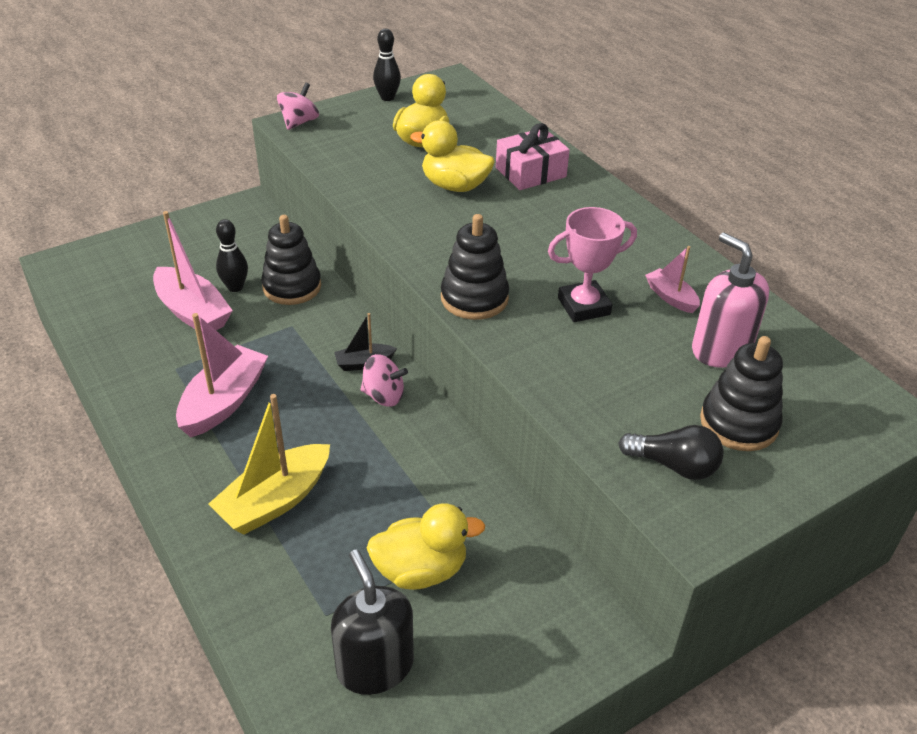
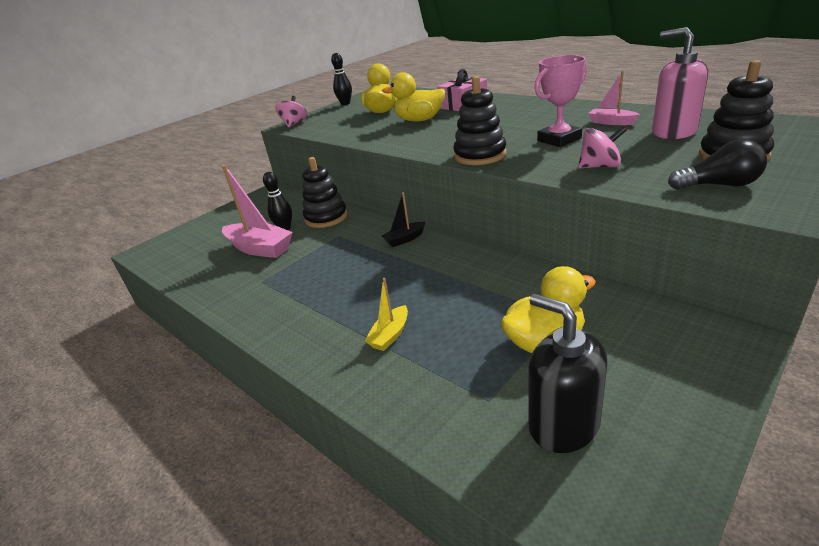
camera: 10 degrees left, 10 degrees down
pink boat [176,313,268,437] -> none
yellow boat [208,394,330,535] -> yellow boat [365,278,408,351], size x0.53
pink spinning top [361,354,408,407] -> pink spinning top moved to [578,126,627,168]

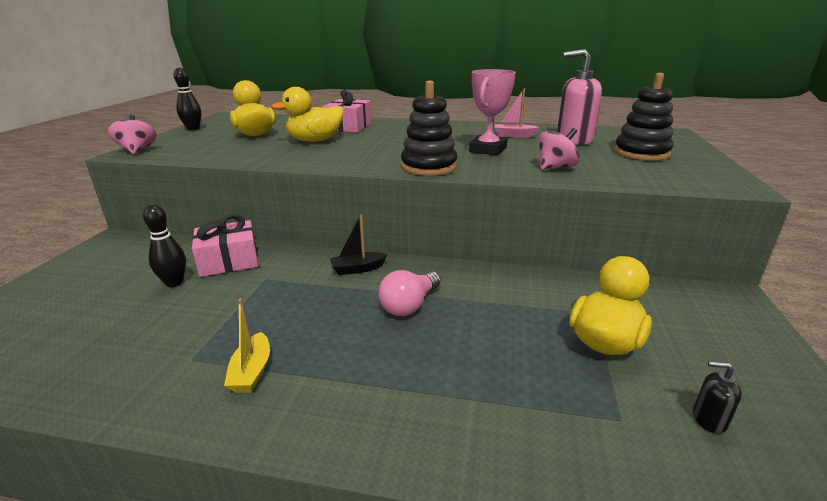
camera: 35 degrees left, 5 degrees down
pink boat [222,165,293,258] -> none
black stacking toy [302,157,348,228] -> pink gift [192,214,258,277]
yellow boat [365,278,408,351] -> yellow boat moved to [224,299,270,393]
black boat [382,193,425,247] -> black boat turned 45 degrees clockwise [330,215,388,275]
black soap dispenser [528,294,608,453] -> black soap dispenser [693,361,742,434], size x0.44
black light bulb [668,139,767,190] -> none
none -> pink light bulb [378,270,441,316]

